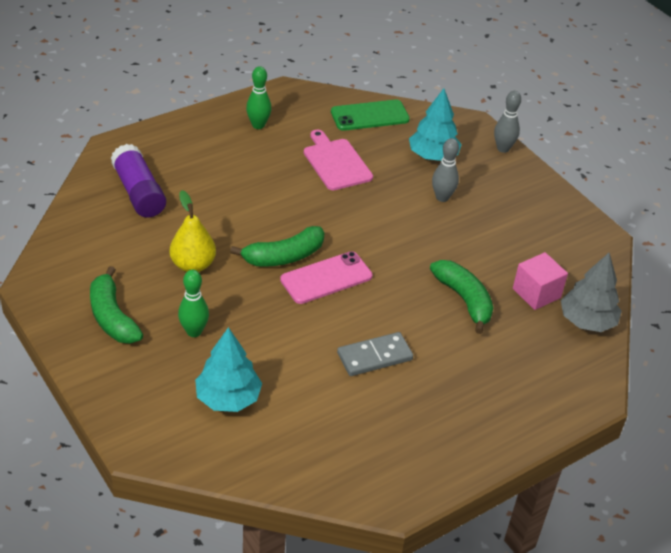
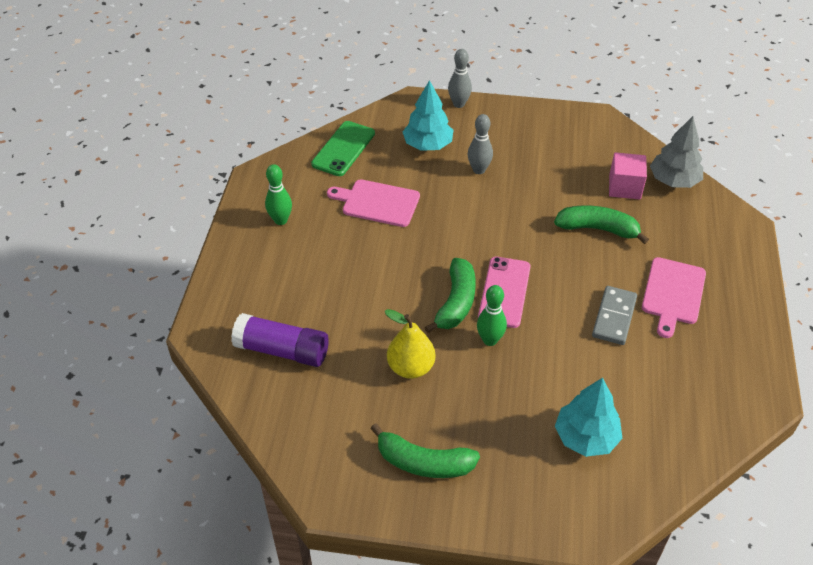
camera: 45 degrees left, 5 degrees up
green bowling pin [178,270,209,337] -> green bowling pin moved to [477,285,507,346]
none -> pink cutting board [642,257,706,338]

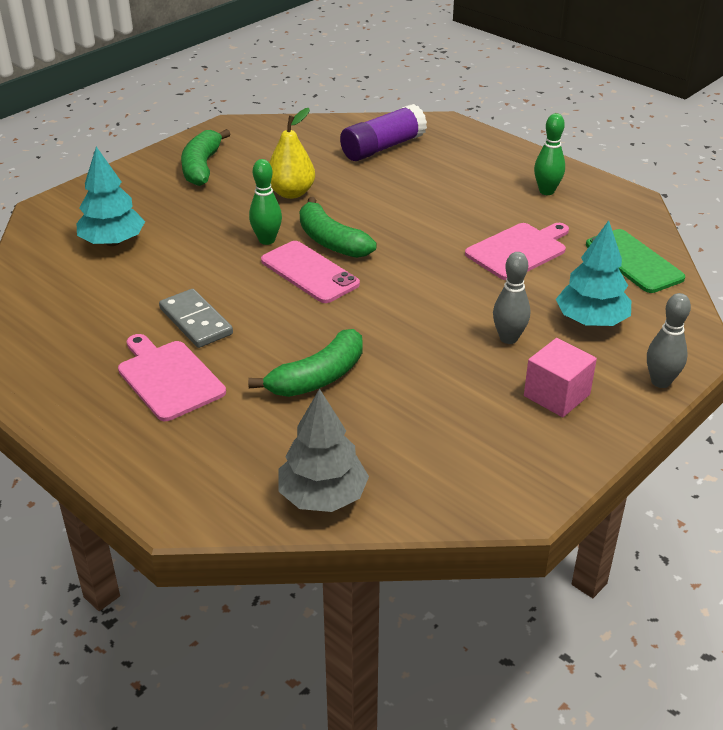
camera: 125 degrees right, 10 degrees down
green banana [370,423,480,478] -> green banana turned 45 degrees counterclockwise [181,129,230,186]
pink cube [609,152,647,199] -> pink cube moved to [524,338,597,417]

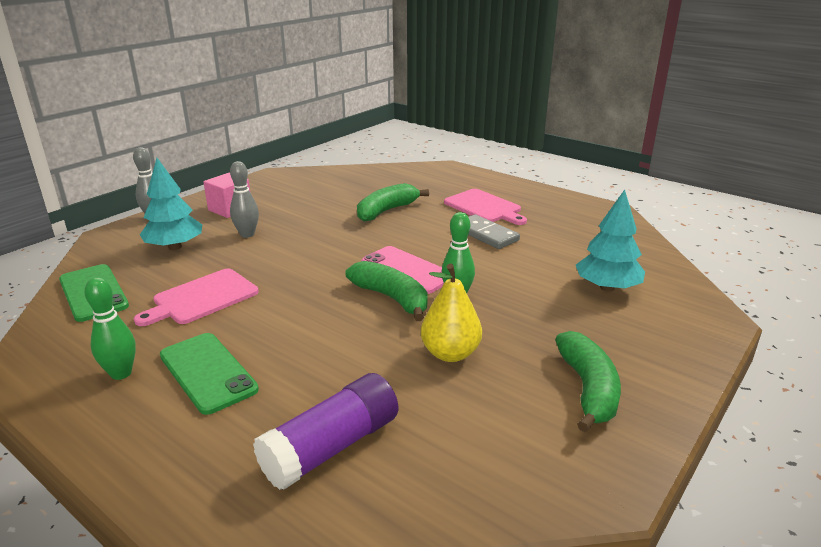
camera: 175 degrees right, 10 degrees down
grey tree [278,389,369,512] -> none
none -> green phone [160,333,259,415]

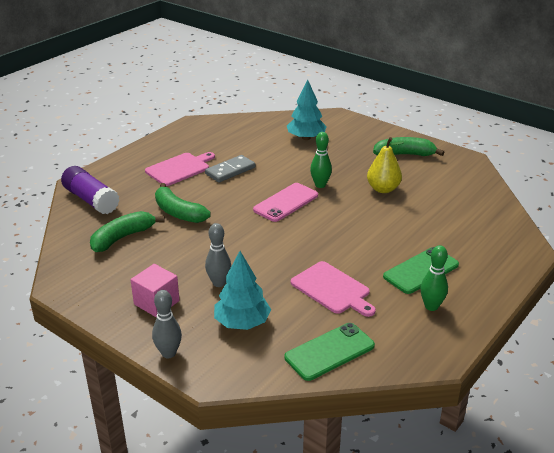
camera: 90 degrees left, 5 degrees up
purple glue stick [253,373,398,490] -> purple glue stick moved to [61,166,120,214]
green banana [345,261,428,321] -> green banana moved to [90,211,165,252]

